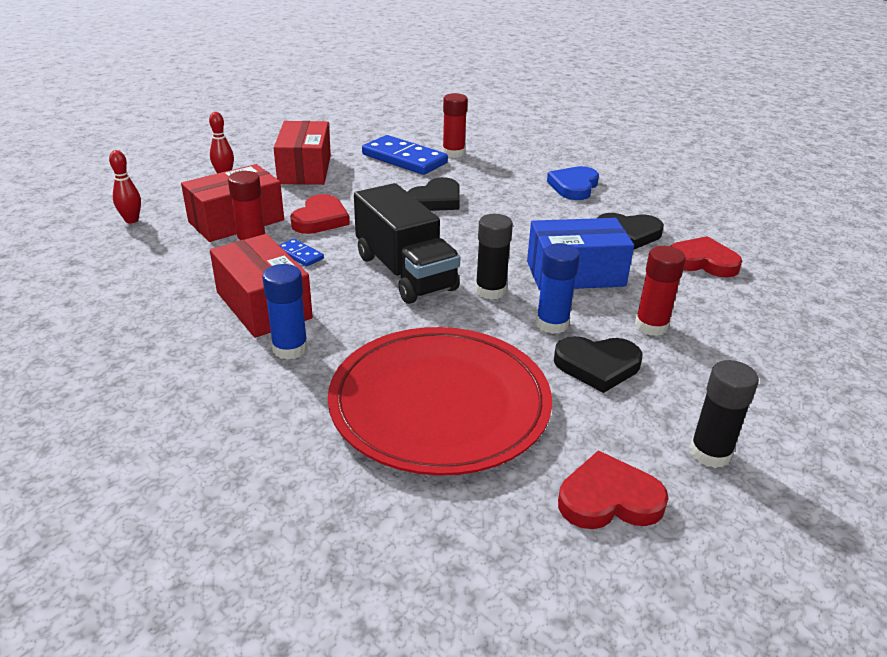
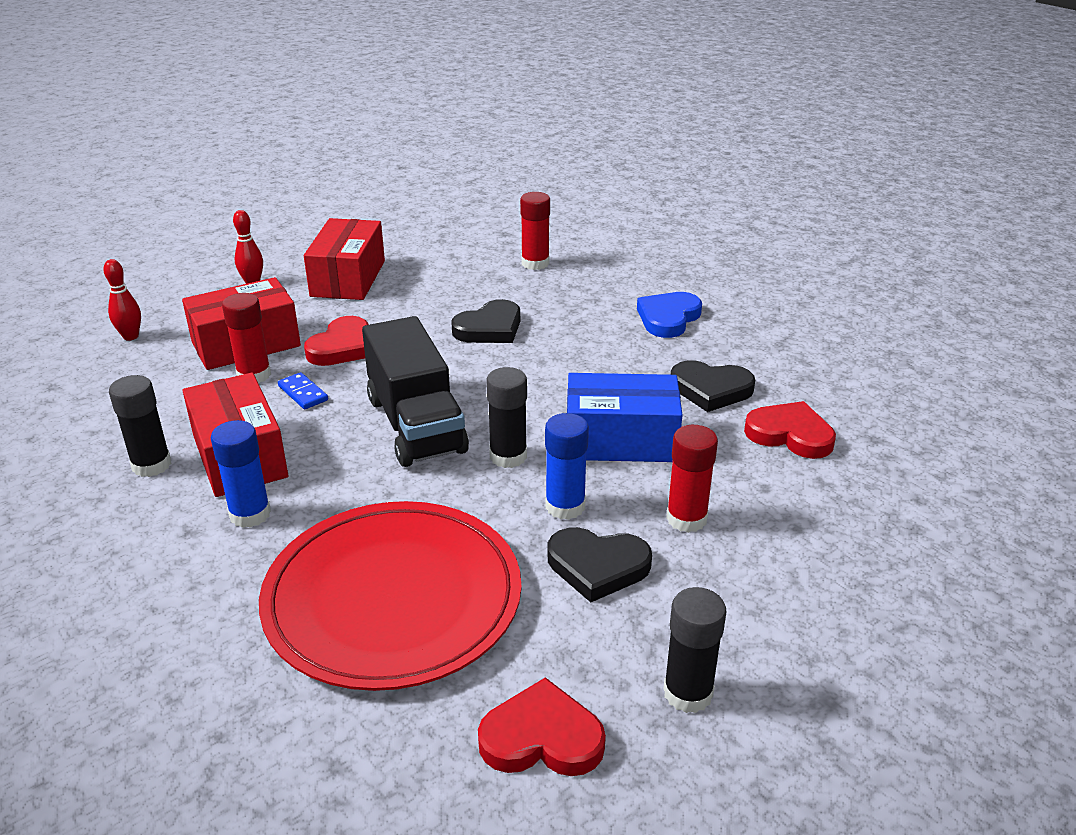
camera: 10 degrees right, 0 degrees up
blue domino [362,135,448,175] -> none
none -> black glue stick [109,375,172,477]

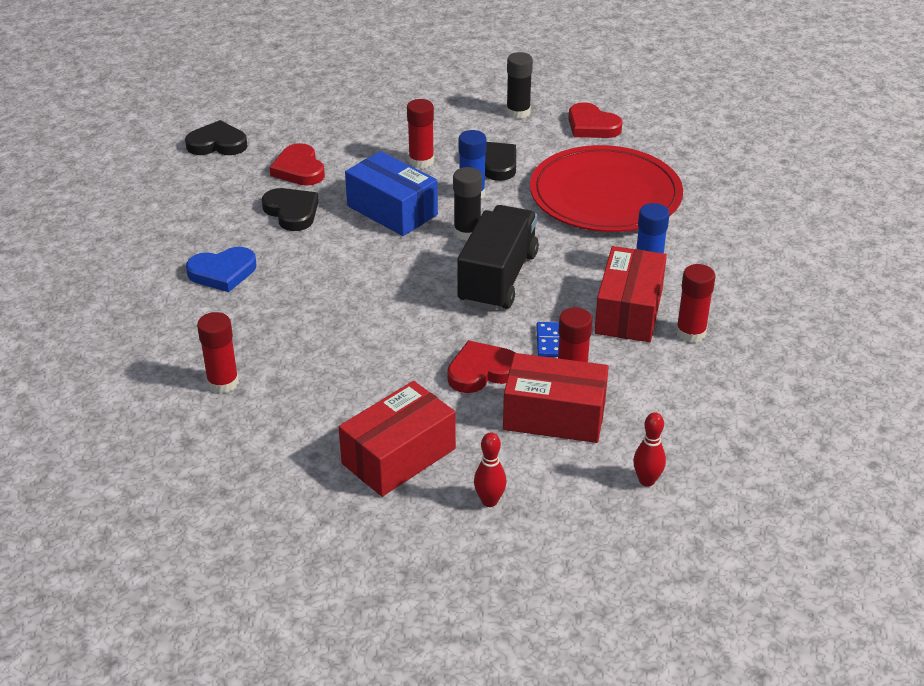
camera: 140 degrees left, 5 degrees up
black glue stick [109,375,172,477] -> red glue stick [676,264,715,343]
black heart [451,299,520,343] -> black heart moved to [185,120,248,155]

